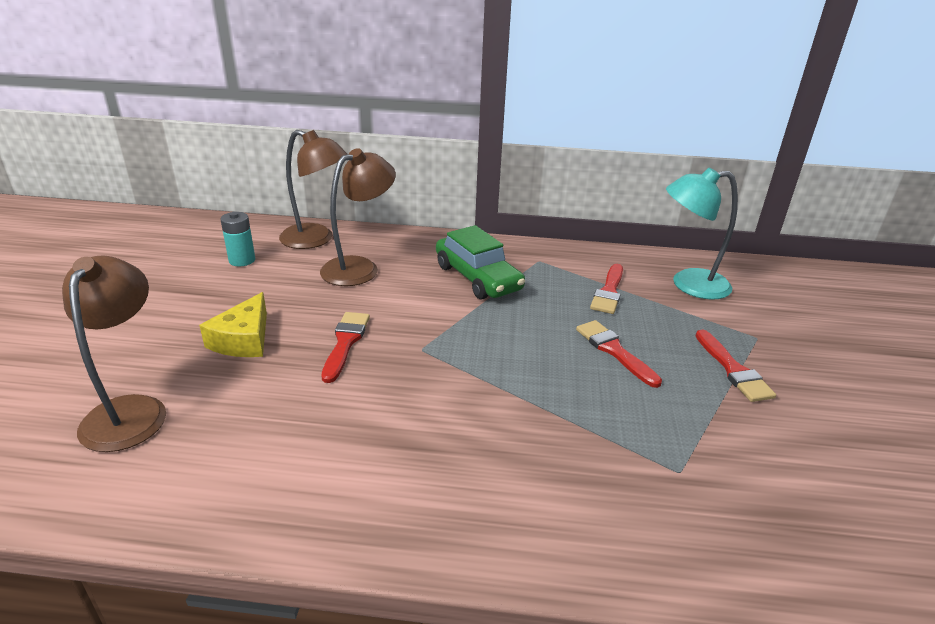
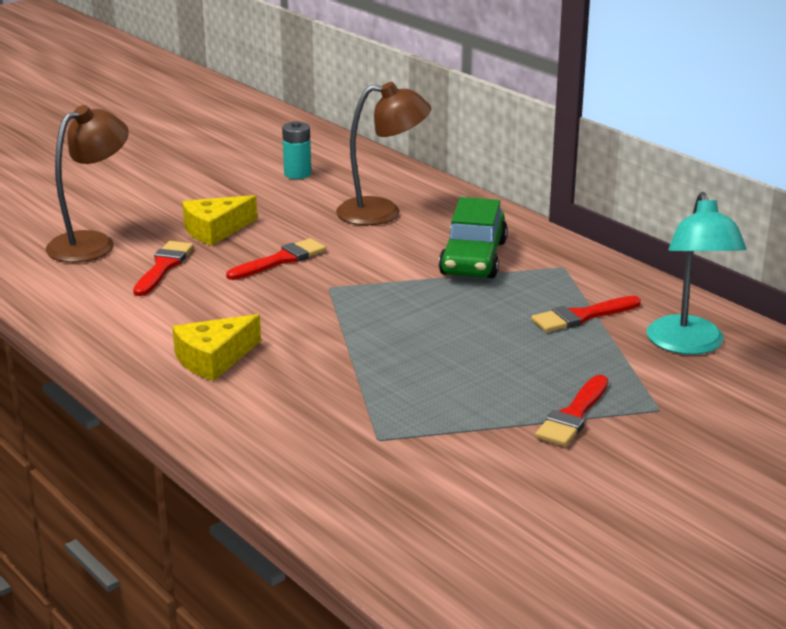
camera: 45 degrees right, 5 degrees down
brown lamp [279,130,348,249] -> none
red brush [576,320,662,388] -> red brush moved to [133,241,193,296]
turquoise lamp [666,168,738,300] -> turquoise lamp turned 135 degrees counterclockwise [647,192,746,355]
none -> yellow cheese [172,314,261,381]

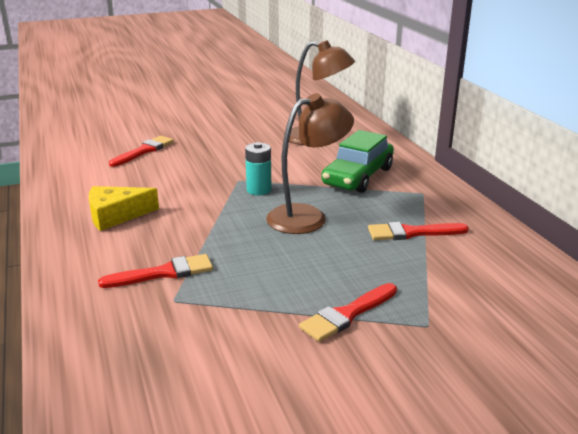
camera: 20 degrees right, 0 degrees up
brown lamp [46,105,129,262] -> brown lamp moved to [266,93,354,234]
yellow cheese [182,195,257,246] -> none
red brush [226,238,326,280] -> red brush moved to [98,254,213,288]
turquoise battery [282,121,311,179] -> turquoise battery moved to [245,142,272,195]
turquoise lamp [647,192,746,355] -> none

